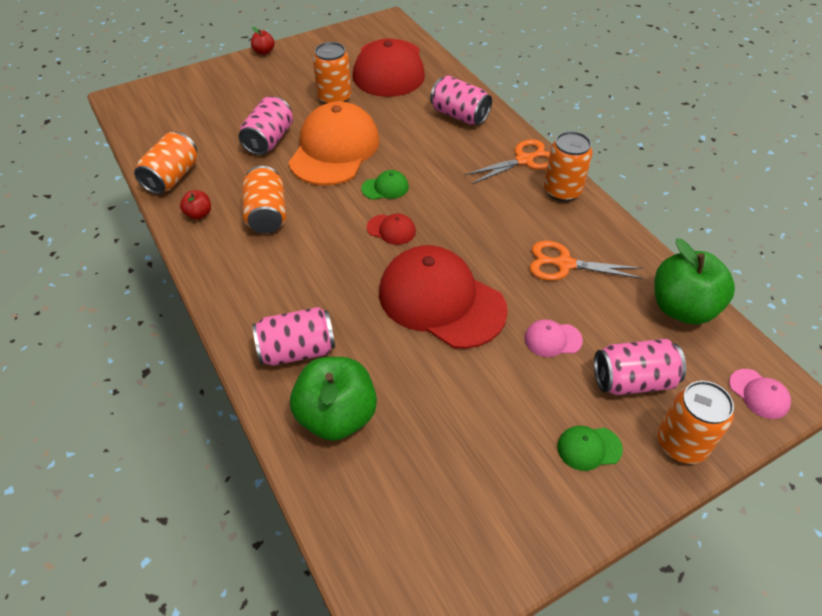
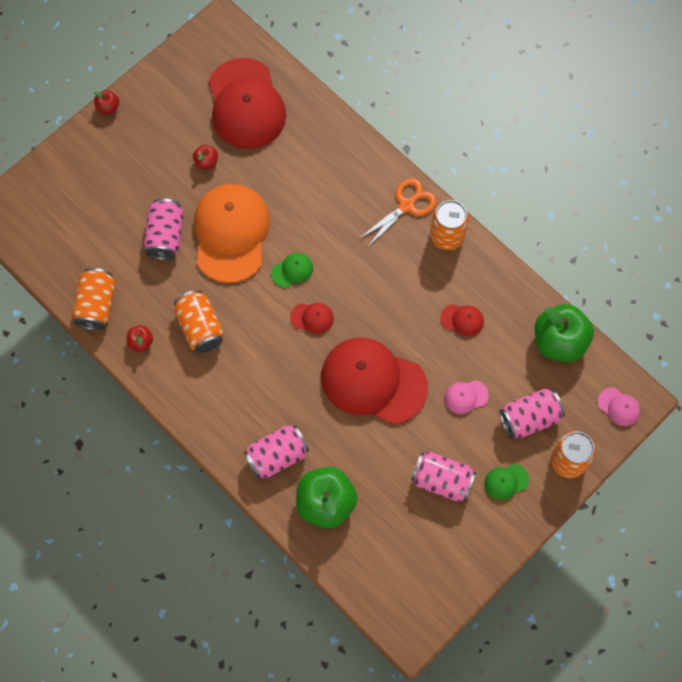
camera: 15 degrees left, 20 degrees up
orange can [313,42,351,104] -> red apple [193,145,218,170]
pink can [430,76,492,125] -> pink can moved to [411,451,476,502]
orange scissors [530,241,643,281] -> red cap [440,304,484,336]

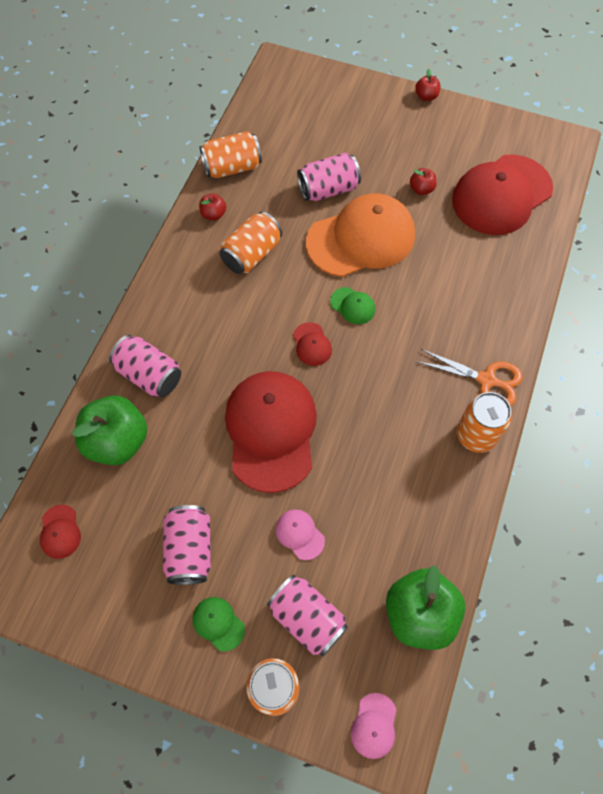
camera: 65 degrees right, 5 degrees down
red cap [440,304,484,336] -> red cap moved to [40,505,81,559]

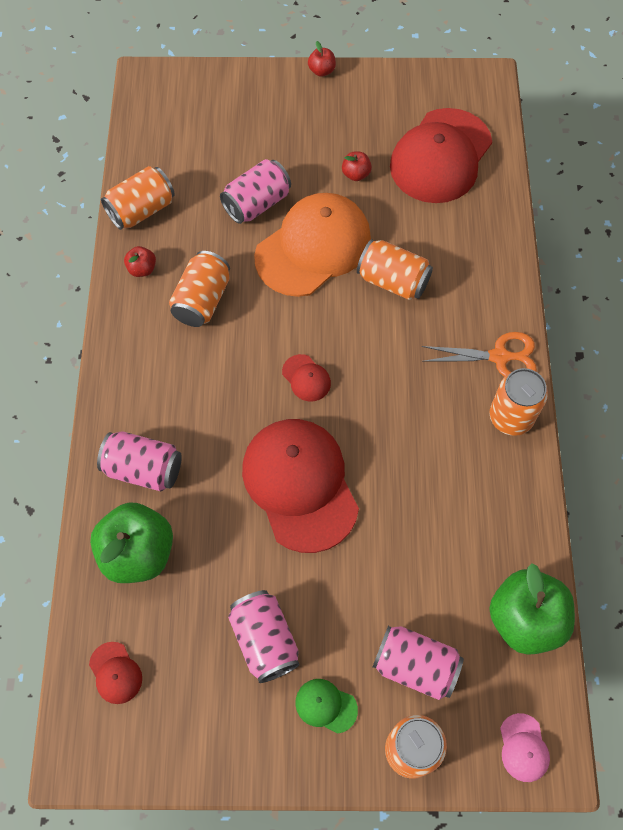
camera: 20 degrees left, 0 degrees up
pink cap [275,509,325,560] -> none
green cap [330,287,375,324] -> none
none -> orange can [357,239,433,300]

